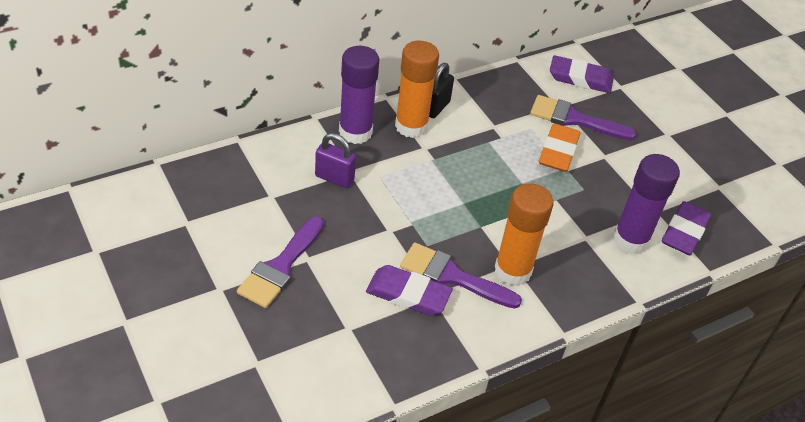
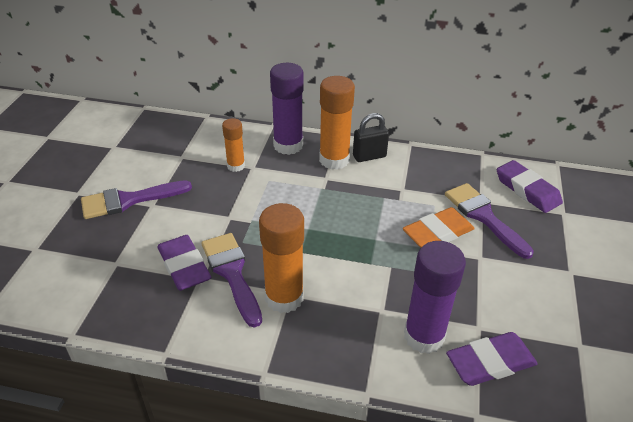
camera: 45 degrees right, 5 degrees down
purple padlock [315,133,356,188] -> orange glue stick [222,118,245,172]

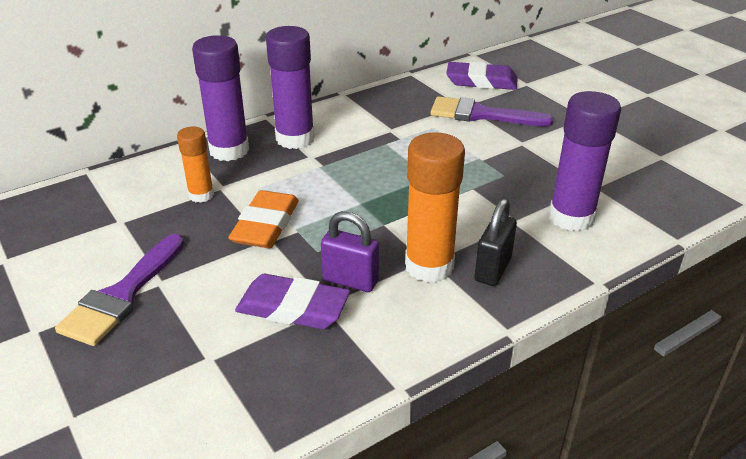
camera: 45 degrees left, 5 degrees down
purple brush [201,233,262,328] -> purple padlock [321,211,379,292]
orange glue stick [319,76,355,170] -> purple glue stick [266,26,315,149]
black padlock [353,113,389,162] -> black padlock moved to [475,199,517,286]
orange eraser [403,207,475,248] -> orange eraser moved to [228,190,299,248]
purple eraser [446,332,538,386] -> none

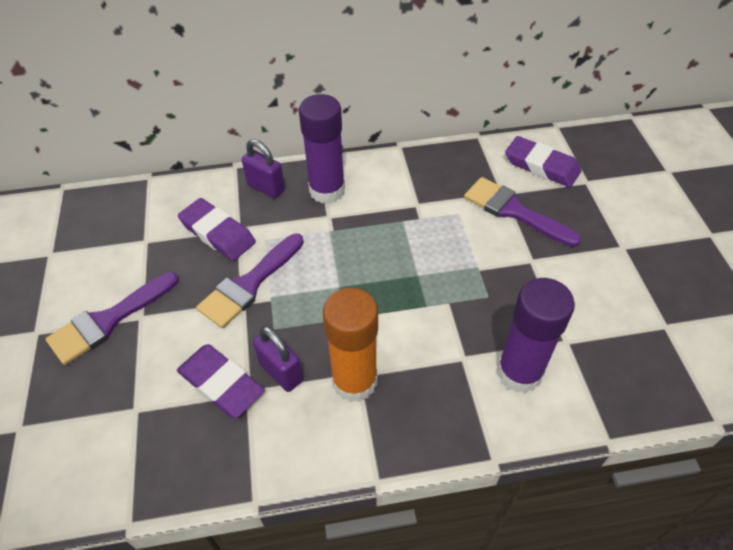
camera: 25 degrees right, 15 degrees up
orange glue stick [177,127,214,203] -> purple eraser [178,198,256,261]
purple glue stick [192,35,249,161] -> purple padlock [242,139,285,198]
orange eraser [228,190,299,248] -> purple brush [196,234,304,328]
black padlock [475,199,517,286] -> none

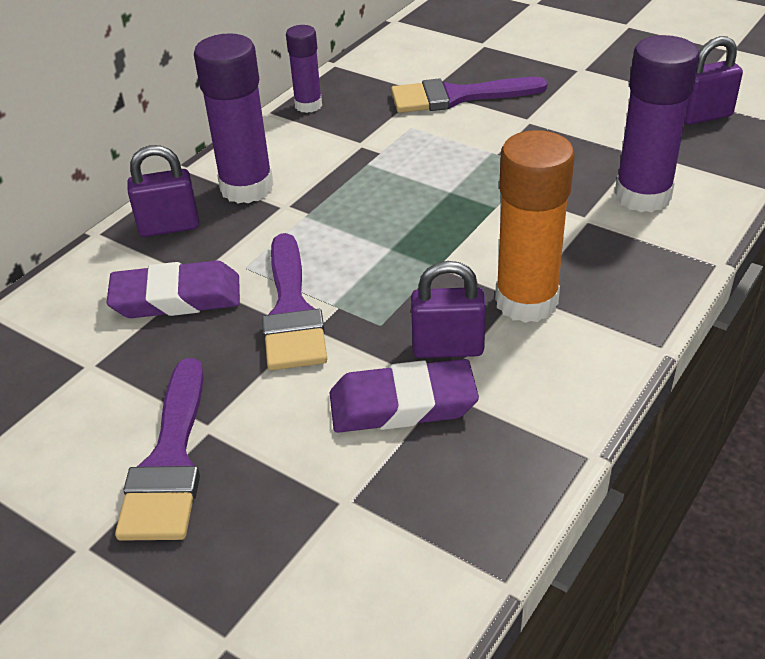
camera: 45 degrees left, 10 degrees down
purple eraser [505,136,582,187] -> none
none -> purple glue stick [286,25,322,113]
none -> purple padlock [685,36,743,125]

